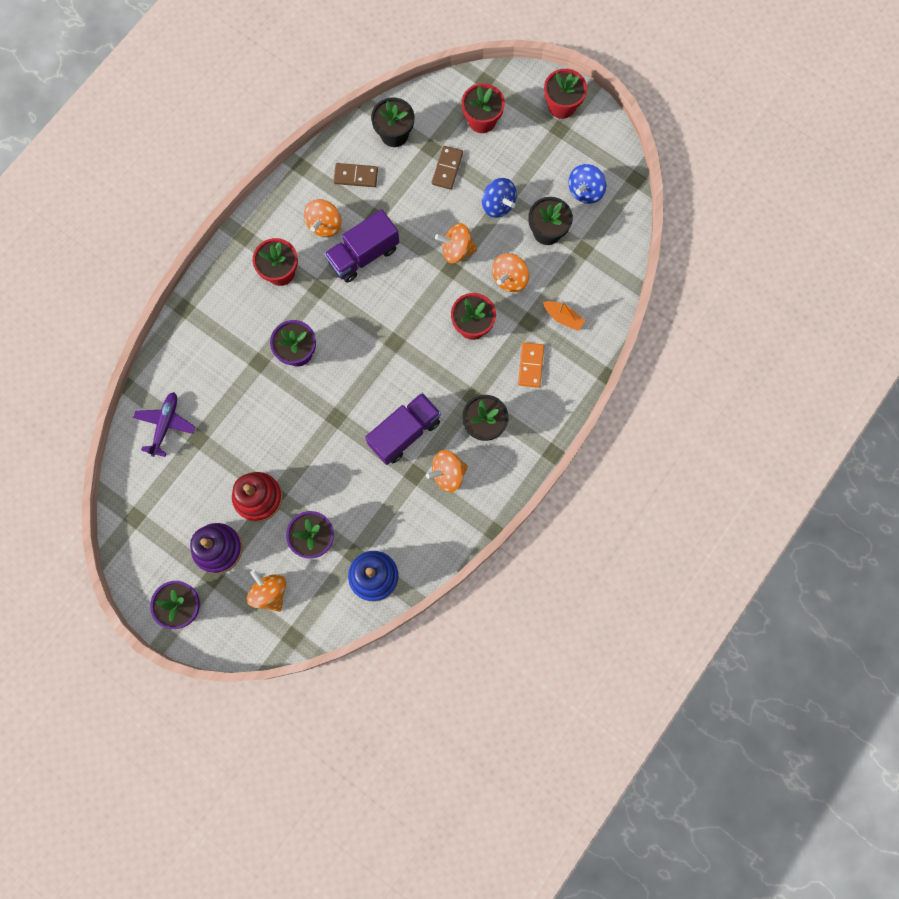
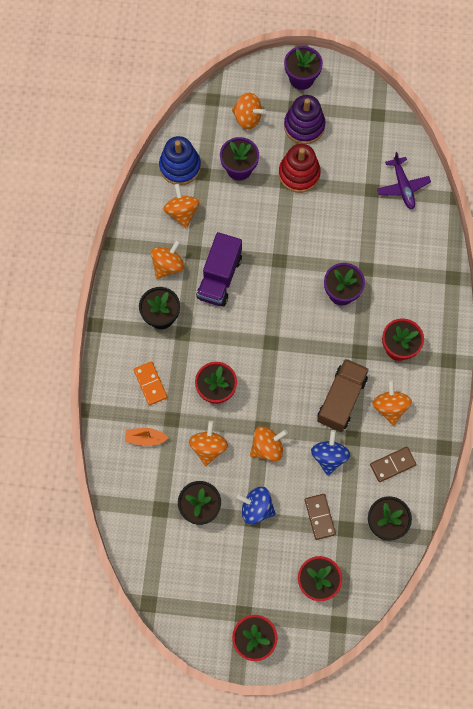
camera: 150 degrees right, 5 degrees down
purple truck [324,209,399,283] -> brown truck [317,359,369,432]
blue spinning top [568,164,606,204] -> blue spinning top moved to [311,430,350,476]
none -> orange spinning top [163,184,199,229]

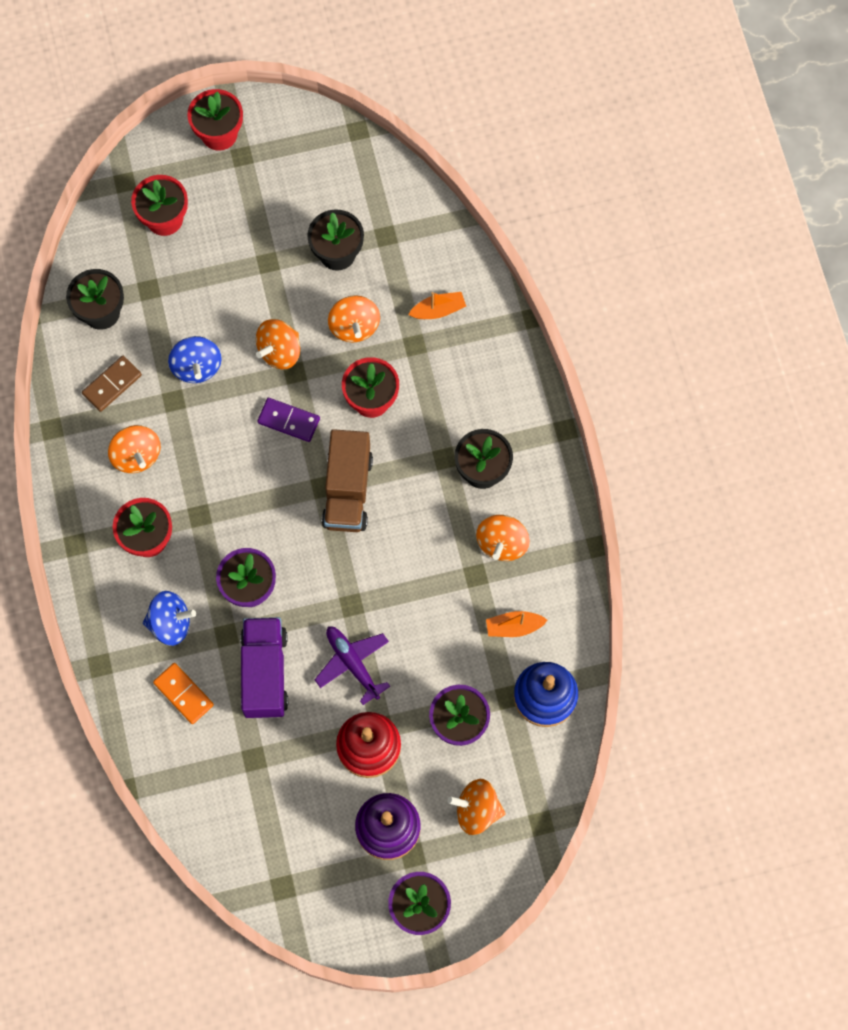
camera: 160 degrees right, 0 degrees up
orange domino [134,361,167,405] -> orange domino moved to [153,663,214,724]
orange spinning top [163,184,199,229] -> orange boat [486,611,548,637]
purple truck [196,232,242,306] -> purple truck moved to [240,617,288,718]
blue spinning top [236,487,276,524] -> blue spinning top moved to [143,591,196,646]
brown domino [305,494,336,540] -> none
brown truck [317,359,369,432] -> brown truck moved to [321,429,373,532]
purple plane [377,152,431,210] -> purple plane moved to [314,627,390,705]
none -> purple domino [257,398,320,442]

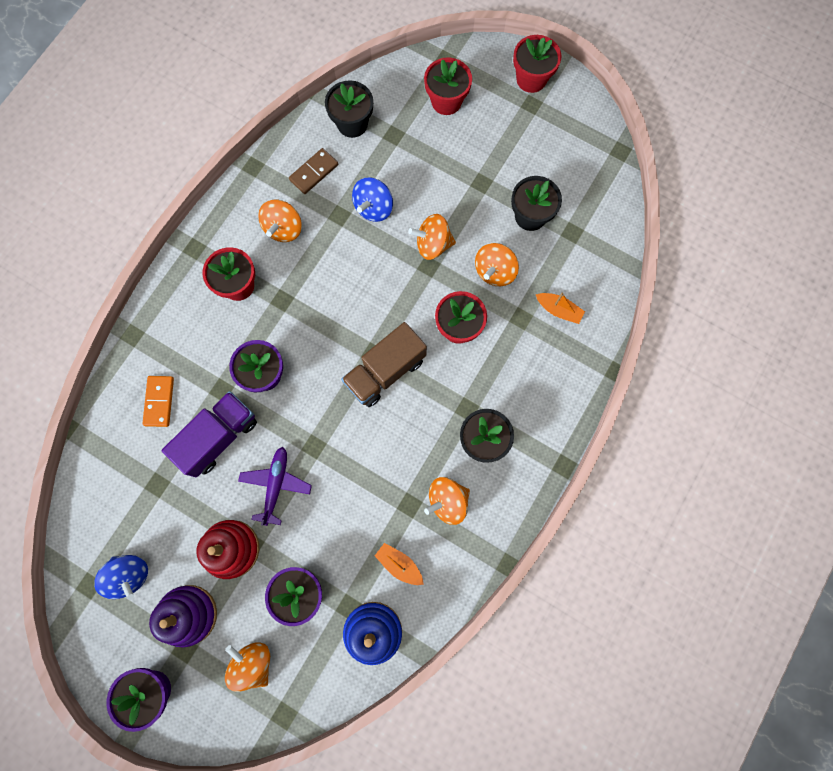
camera: 45 degrees right, 5 degrees up
brown domino [82,356,142,412] -> brown domino turned 45 degrees counterclockwise [289,148,338,194]
blue spinning top [143,591,196,646] -> blue spinning top moved to [94,555,148,600]
purple domino [257,398,320,442] -> none

